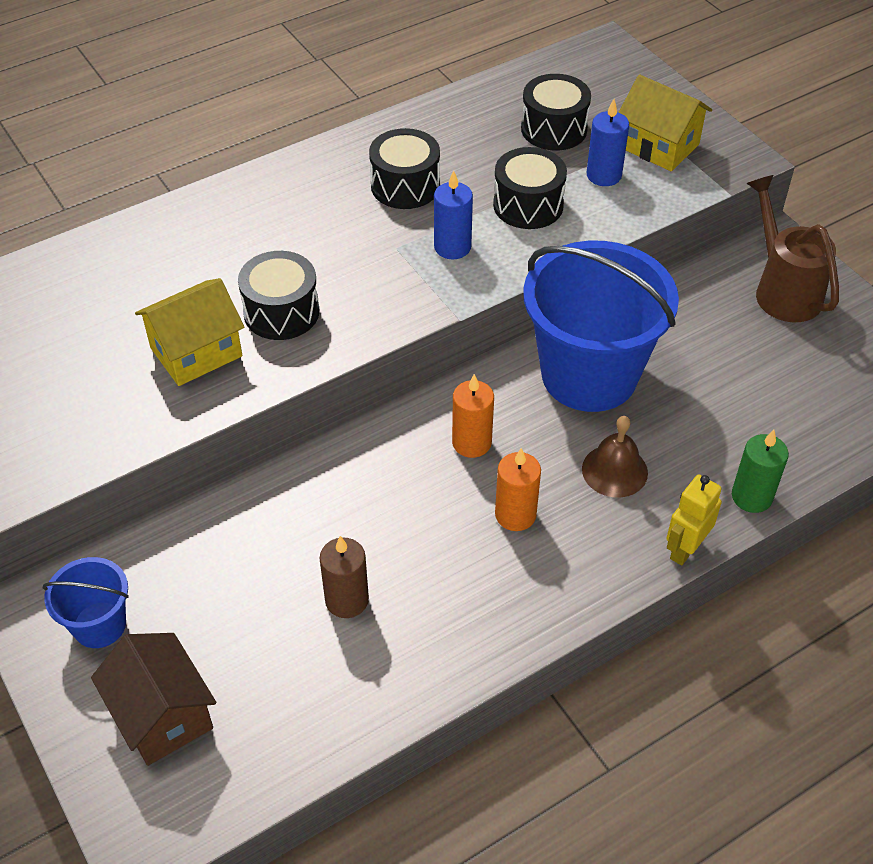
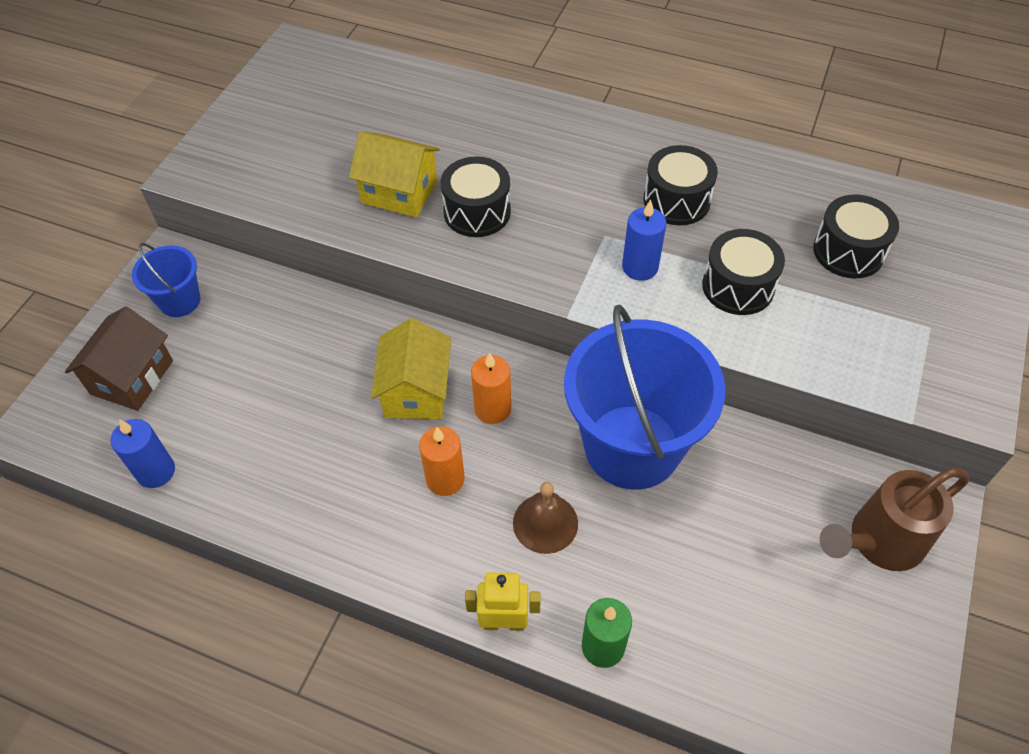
camera: 55 degrees right, 5 degrees up
brown candle [319,536,369,618] -> none
blue candle [586,99,629,186] -> blue candle moved to [110,419,175,488]
yellow house [618,75,712,171] -> yellow house moved to [371,318,451,419]
brown watering can [747,175,839,322] -> brown watering can turned 150 degrees counterclockwise [819,467,969,571]

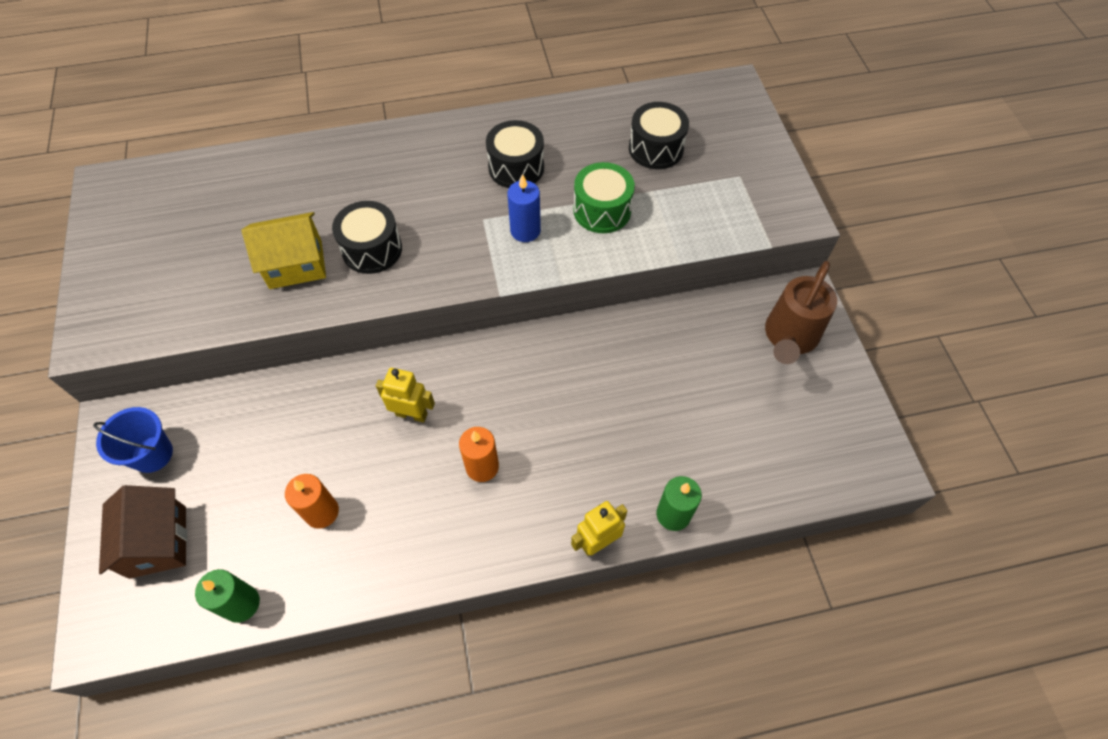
camera: 35 degrees left, 5 degrees up
blue candle [110,419,175,488] -> green candle [195,569,260,623]
yellow house [371,318,451,419] -> yellow robot [376,368,435,423]
orange candle [471,353,511,424] -> orange candle moved to [285,474,339,529]
brown bell [513,482,578,554] -> none
blue bucket [564,305,726,490] -> none
black drum [702,229,785,315] -> green drum [573,162,635,233]

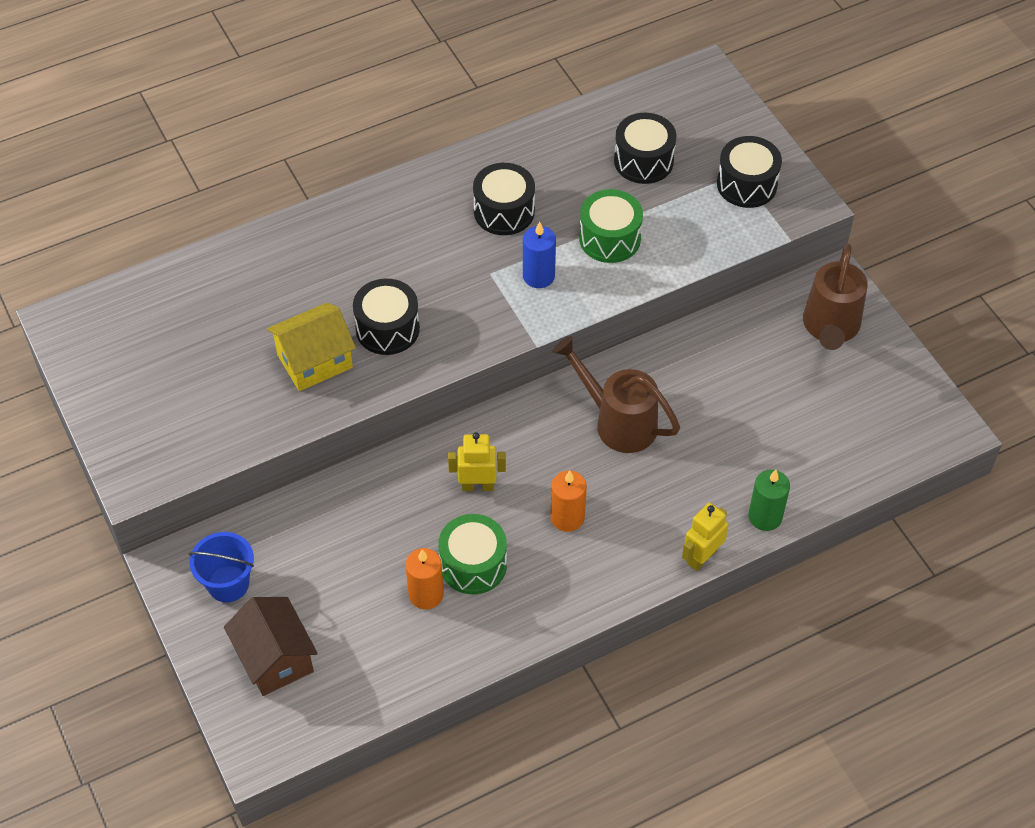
camera: 15 degrees left, 5 degrees down
green candle [195,569,260,623] -> none
none -> green drum [438,514,507,594]
none -> brown watering can [553,336,680,453]
none -> black drum [717,136,782,208]

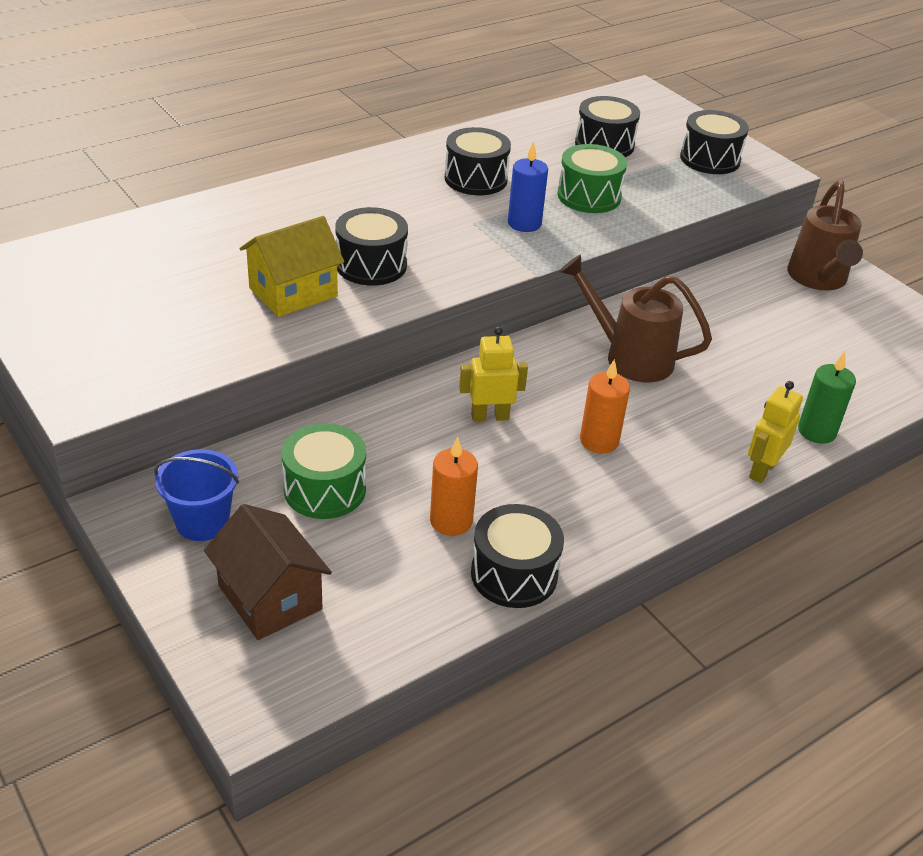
camera: 10 degrees left, 15 degrees down
green drum [438,514,507,594] -> green drum moved to [282,423,366,519]
none -> black drum [471,504,564,608]

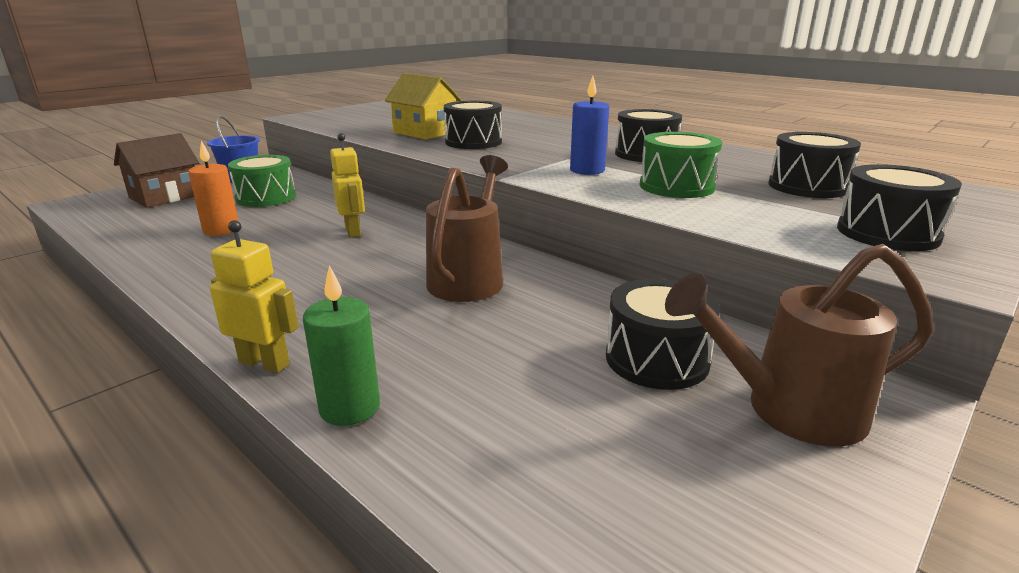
camera: 80 degrees right, 15 degrees down
black drum [471,504,564,608] -> black drum moved to [606,279,720,390]
orange candle [580,359,630,454] -> none

